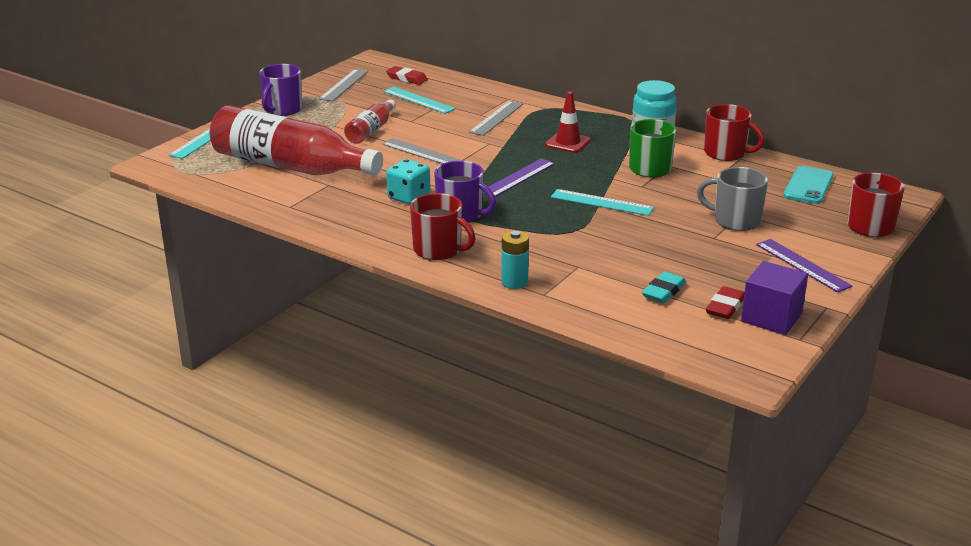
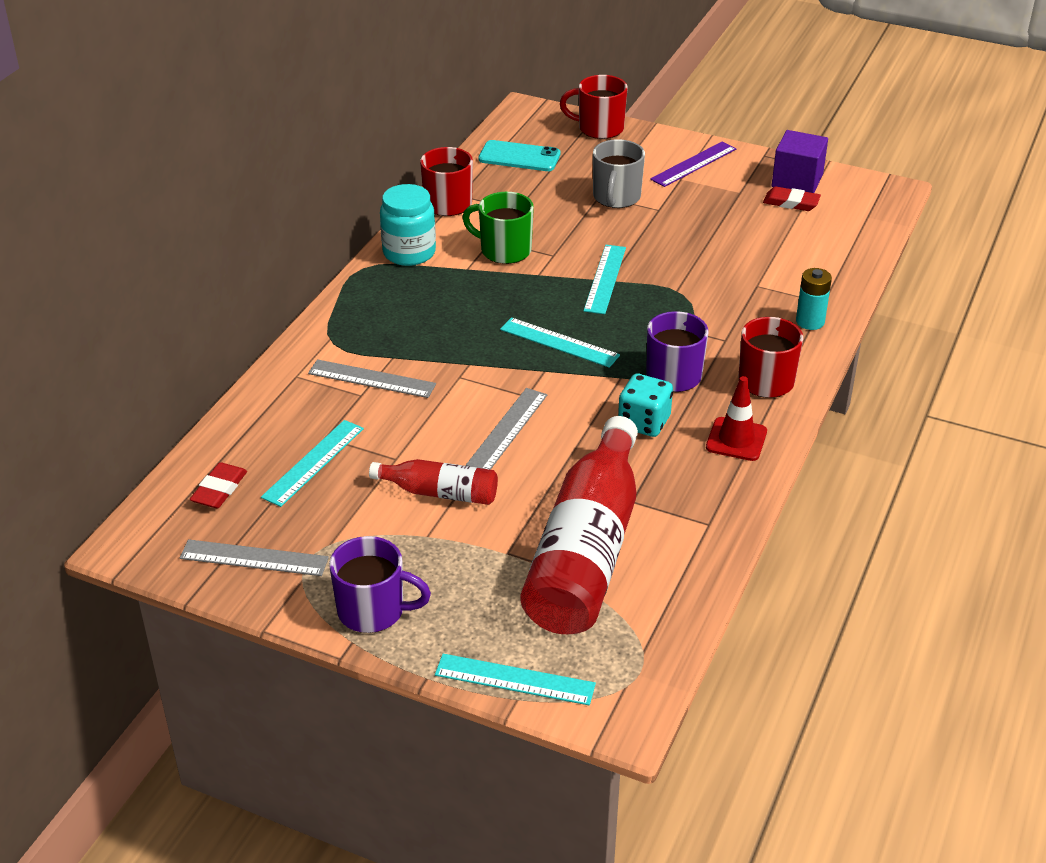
camera: 100 degrees left, 10 degrees up
purple ruler [483,158,555,197] -> turquoise ruler [500,317,620,368]
red traffic cone [545,92,591,153] -> red traffic cone moved to [706,376,767,461]
turquoise eraser [642,271,686,303] -> none

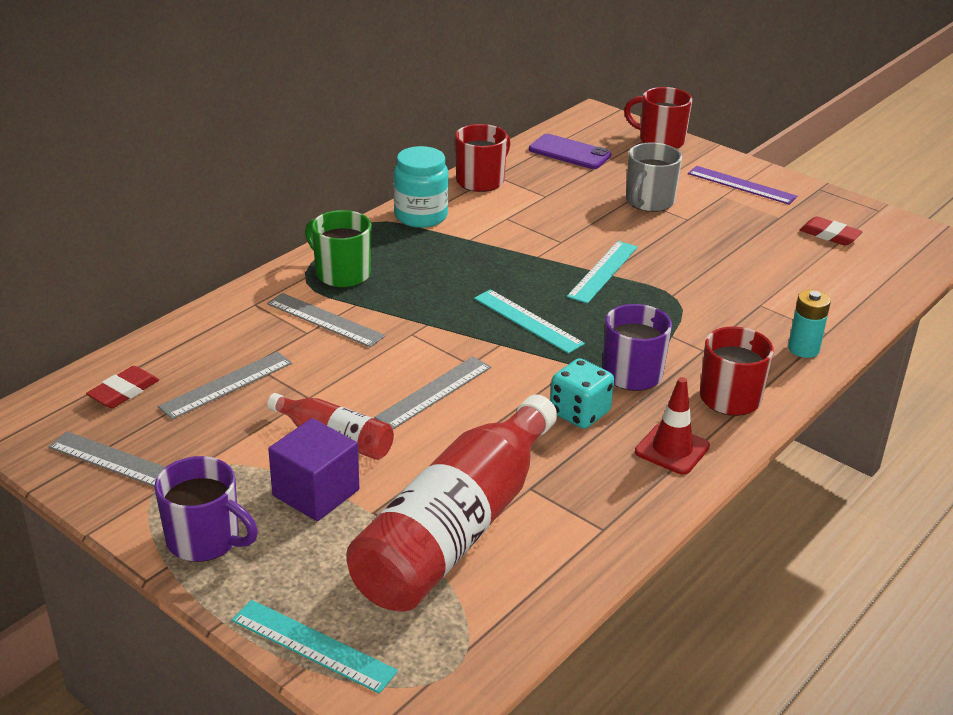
camera: 15 degrees right, 5 degrees down
turquoise ruler [261,420,364,507] -> grey ruler [158,351,292,420]
green mug [462,192,534,264] -> green mug moved to [305,210,371,288]
turquoise phone [479,140,560,171] -> purple phone [529,134,611,169]
purple ruler [650,141,736,187] -> purple ruler turned 60 degrees clockwise [688,166,797,205]
purple cube [772,130,828,193] -> purple cube moved to [268,418,359,521]

